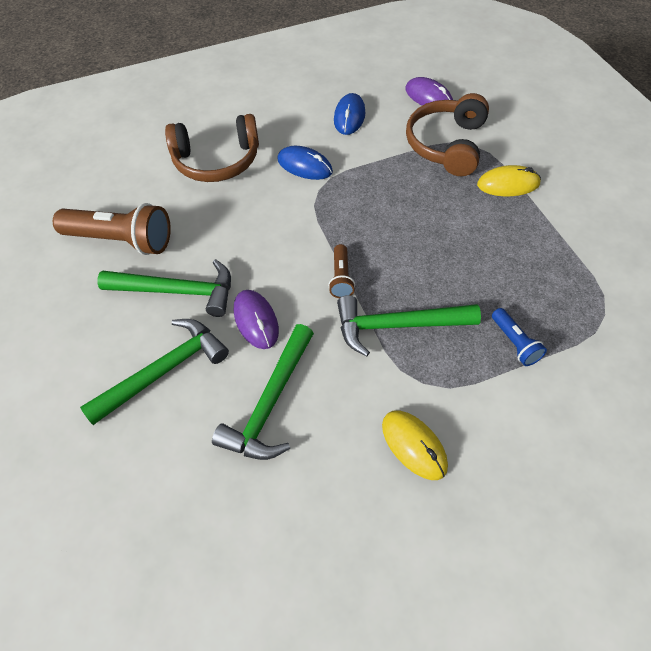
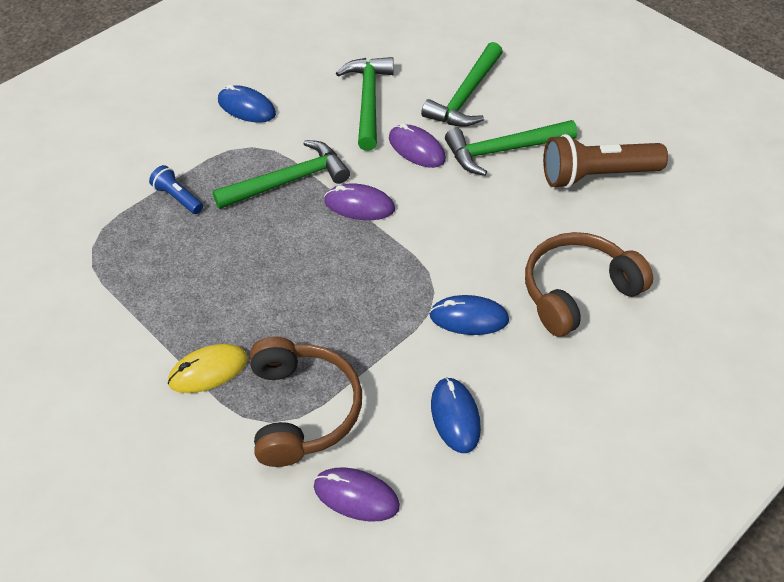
camera: 155 degrees right, 5 degrees down
brown flashlight [328,244,355,298] -> purple mouse [324,184,395,220]
yellow mouse [382,411,448,480] -> blue mouse [218,85,276,123]

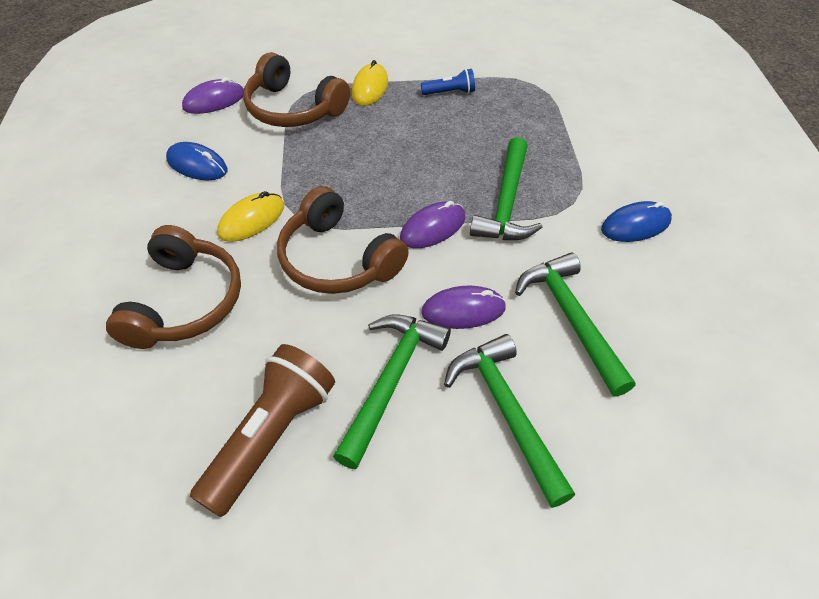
camera: 130 degrees right, 0 degrees up
blue flashlight [149,165,203,214] -> blue flashlight moved to [421,69,475,95]
green hammer [336,57,394,151] -> green hammer turned 150 degrees counterclockwise [515,252,635,396]
blue mouse [429,295,509,335] -> yellow mouse [217,191,284,242]
none -> brown headphones [277,186,409,294]

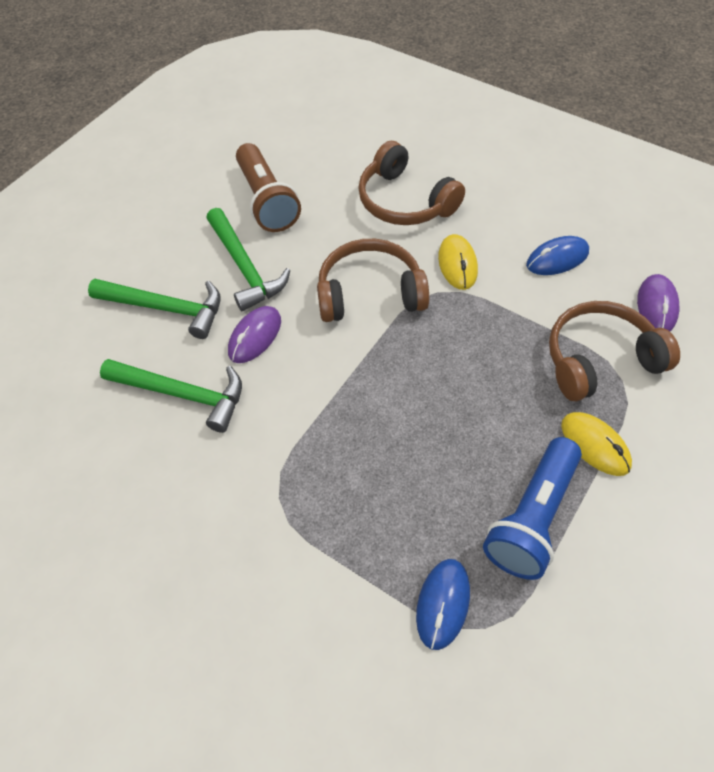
camera: 130 degrees right, 5 degrees up
purple mouse [400,201,465,248] -> none
blue flashlight [421,69,475,95] -> blue flashlight [483,437,582,580], size x2.01
green hammer [470,137,543,240] -> none
blue mouse [601,201,672,242] -> blue mouse moved to [416,559,470,650]

